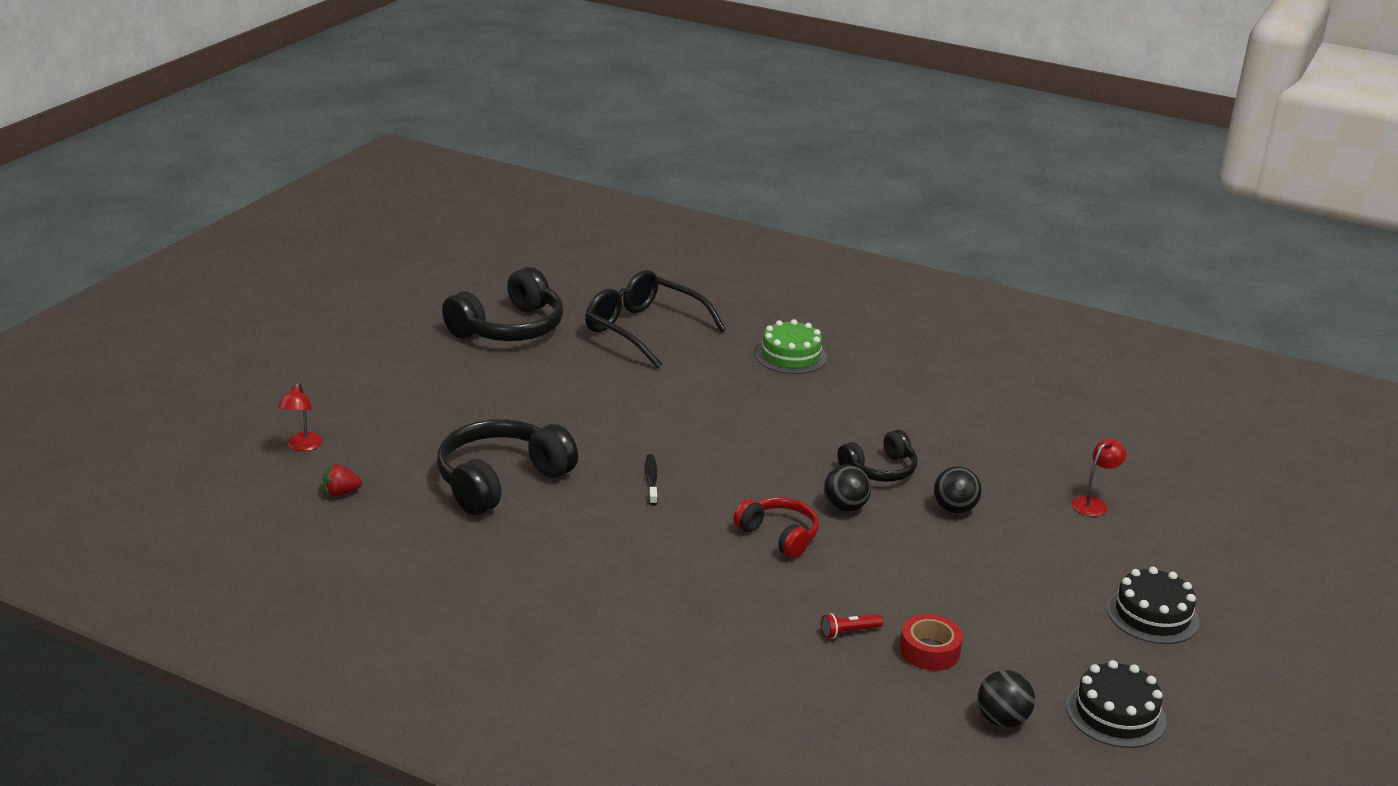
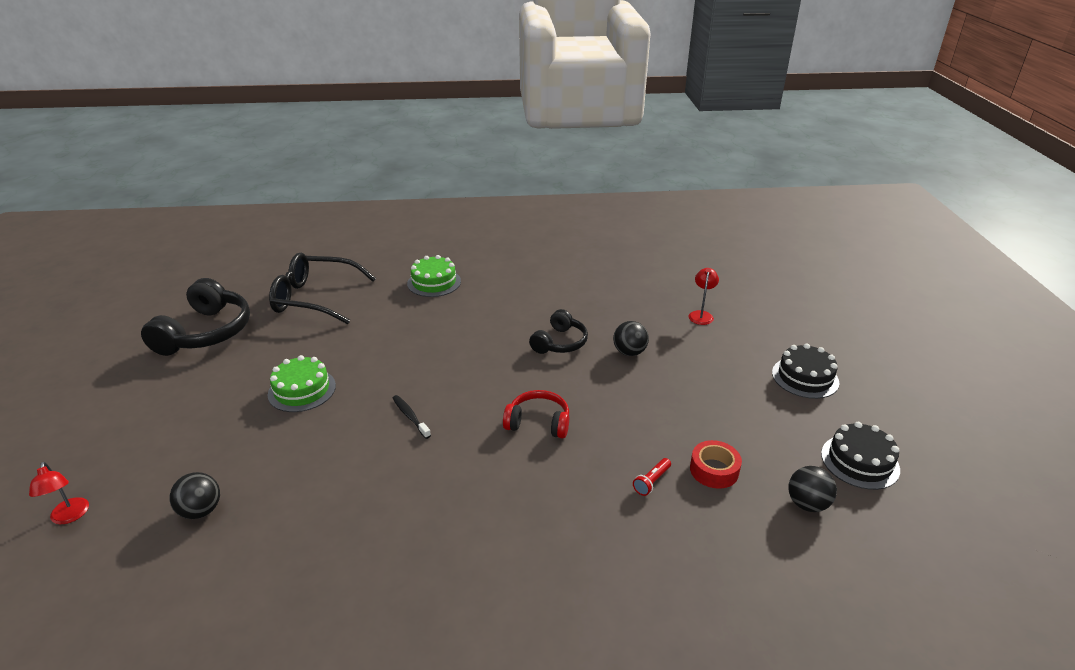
camera: 30 degrees left, 5 degrees up
red strawberry [323,464,362,496] -> none
black headphones [437,419,578,515] -> none
black ball [824,465,871,512] -> black ball moved to [170,472,220,519]
none -> green cake [268,355,336,412]

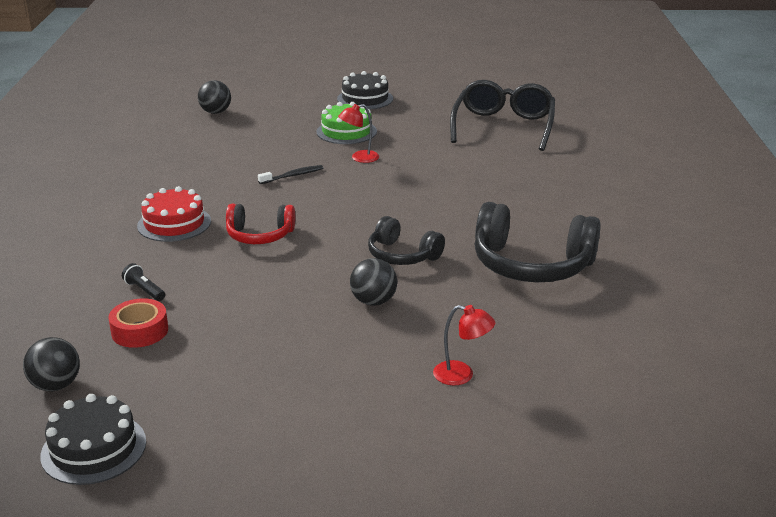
camera: 95 degrees right, 5 degrees down
red lamp [29,462,89,524] -> red lamp moved to [338,104,379,163]
black headphones [141,278,250,356] -> black headphones moved to [475,202,601,282]
green cake [407,255,461,297] -> none
red headphones [503,390,569,439] -> red headphones turned 75 degrees clockwise [226,204,295,244]
red flashlight [633,458,671,496] -> black flashlight [122,263,165,301]
black cake [772,343,839,399] -> black cake moved to [337,71,393,110]
none -> red cake [137,186,211,242]

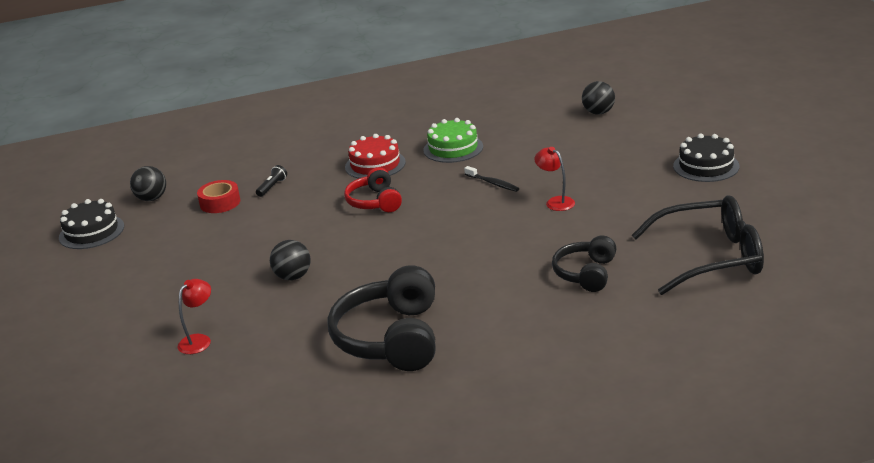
camera: 75 degrees right, 0 degrees up
green cake [316,102,377,144] -> green cake moved to [423,118,483,163]
black headphones [368,216,445,265] -> black headphones moved to [552,235,617,292]
red lamp [433,305,495,385] -> red lamp turned 150 degrees counterclockwise [177,279,211,354]

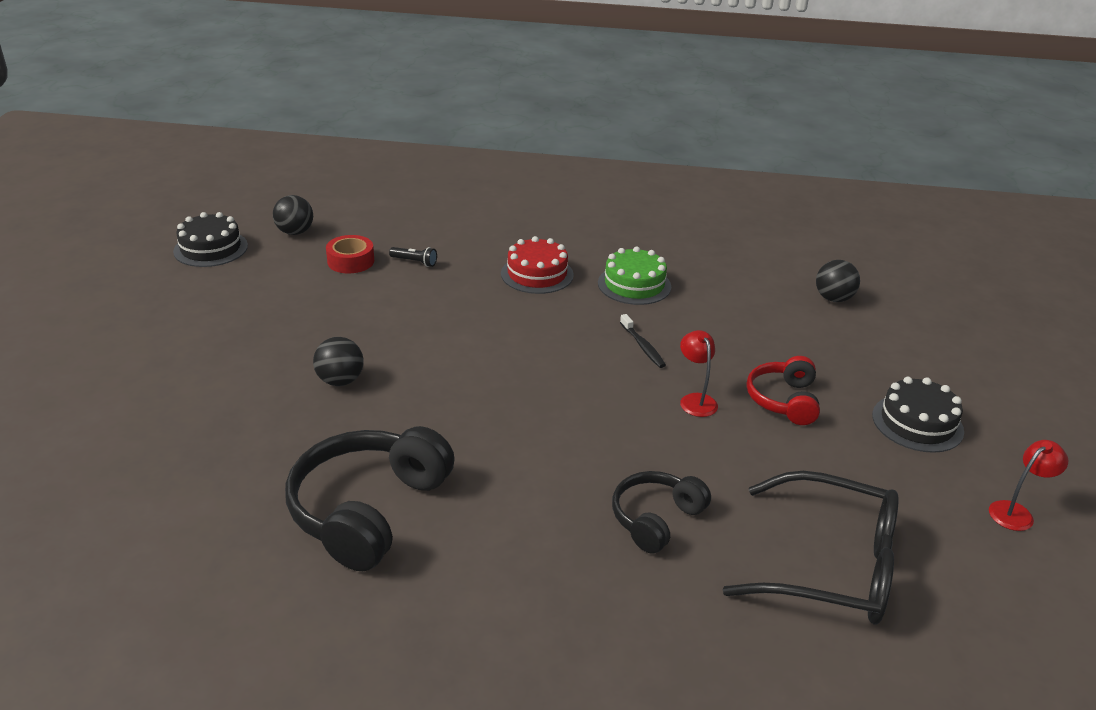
camera: 20 degrees right, 5 degrees up
red lamp [177,279,211,354] -> red lamp moved to [989,440,1068,531]
black flashlight [256,165,287,197] -> black flashlight turned 60 degrees clockwise [389,247,437,267]
red headphones [344,167,402,212] -> red headphones moved to [746,356,820,425]

